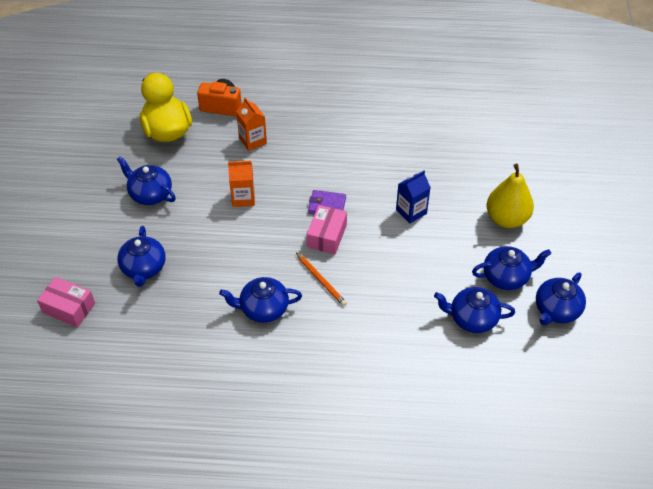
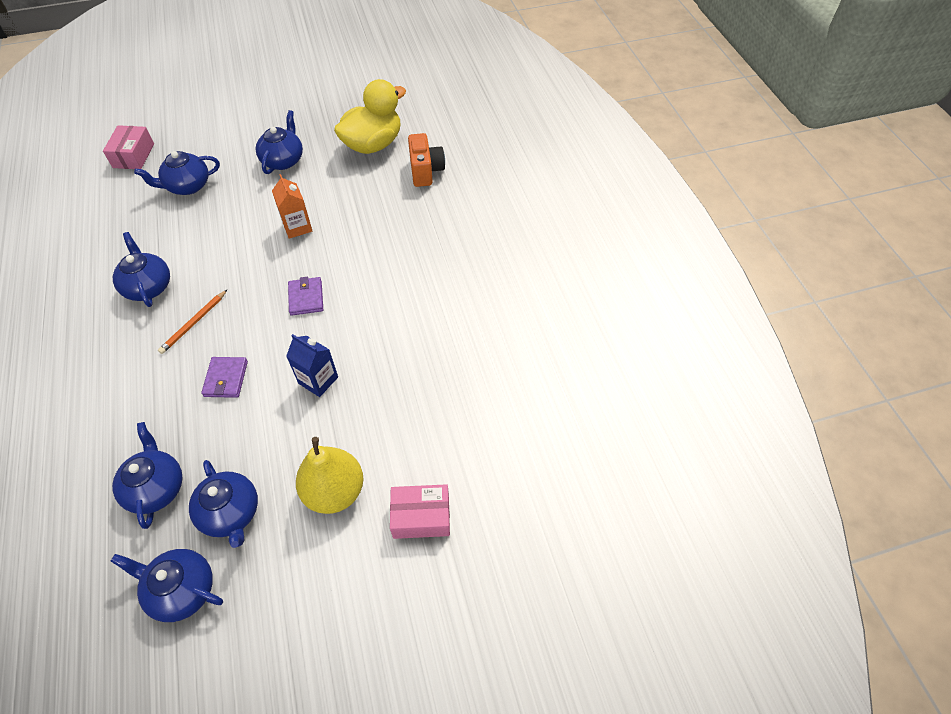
camera: 70 degrees right, 5 degrees up
orange carton [236,97,267,151] -> none
pink box [307,205,347,254] -> pink box moved to [390,484,450,539]
none -> purple wallet [201,357,248,398]

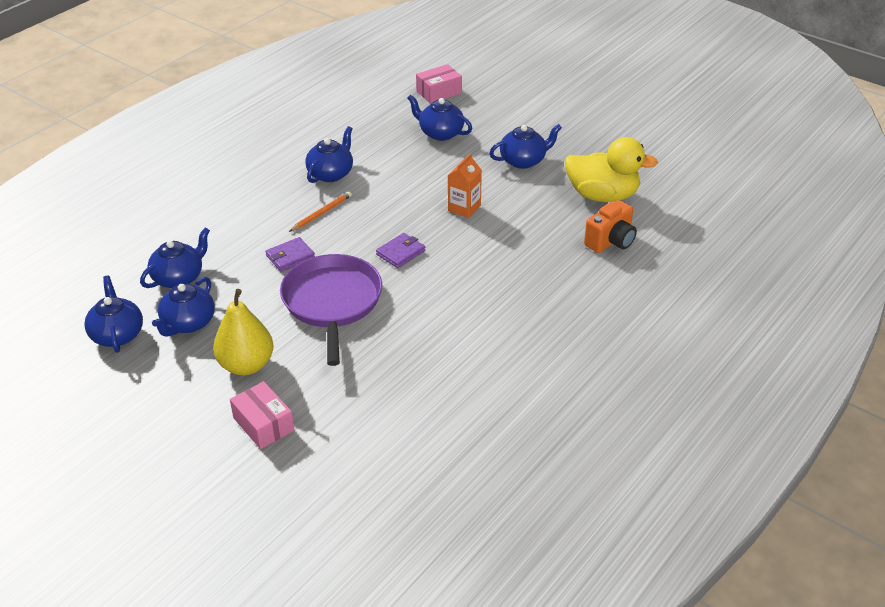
camera: 55 degrees right, 15 degrees down
orange pencil [158,290,227,354] -> orange pencil turned 135 degrees clockwise [289,192,352,232]
blue carton [286,334,338,397] -> purple pan [280,254,382,366]

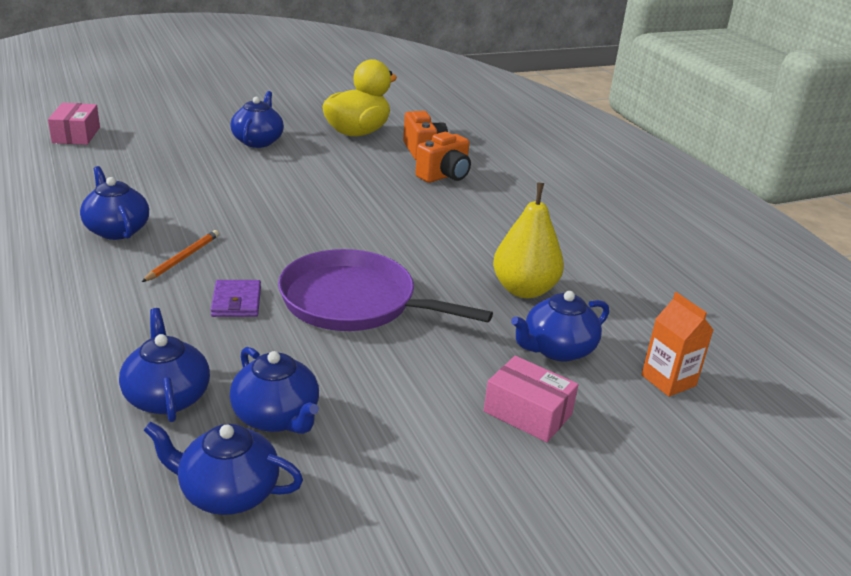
camera: 65 degrees left, 10 degrees down
yellow pear [213,289,274,375] -> yellow pear moved to [493,182,564,298]
pink box [230,381,294,449] -> pink box turned 45 degrees clockwise [484,356,578,442]
orange pencil [289,192,352,232] -> orange pencil turned 45 degrees clockwise [142,230,219,282]
purple wallet [376,233,425,268] -> none
blue teapot [407,95,472,141] -> blue teapot moved to [511,291,609,362]
orange carton [448,153,482,218] -> orange carton moved to [641,292,713,397]
none -> orange camera [415,132,471,183]

